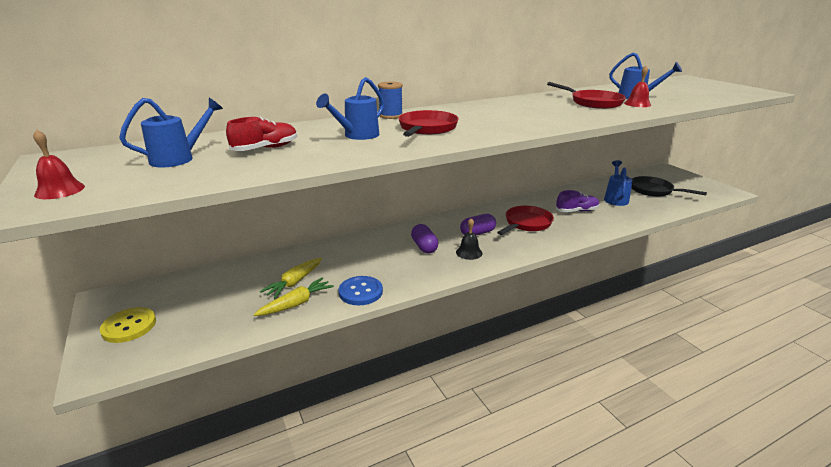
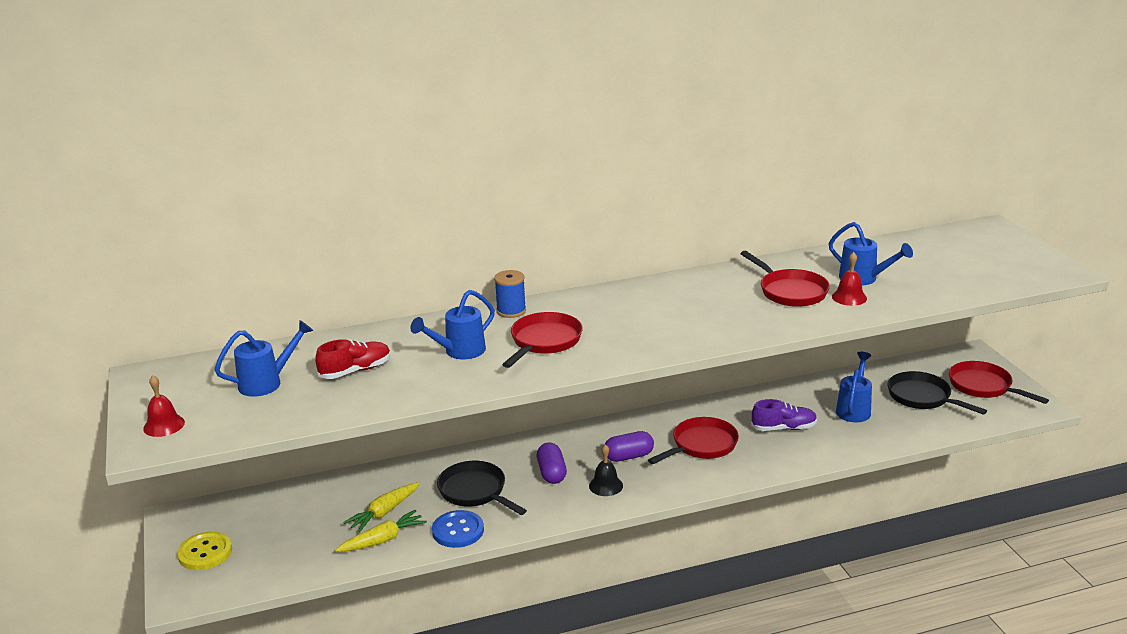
camera: 10 degrees right, 0 degrees up
none -> black pan [437,461,527,515]
none -> red pan [949,361,1049,404]

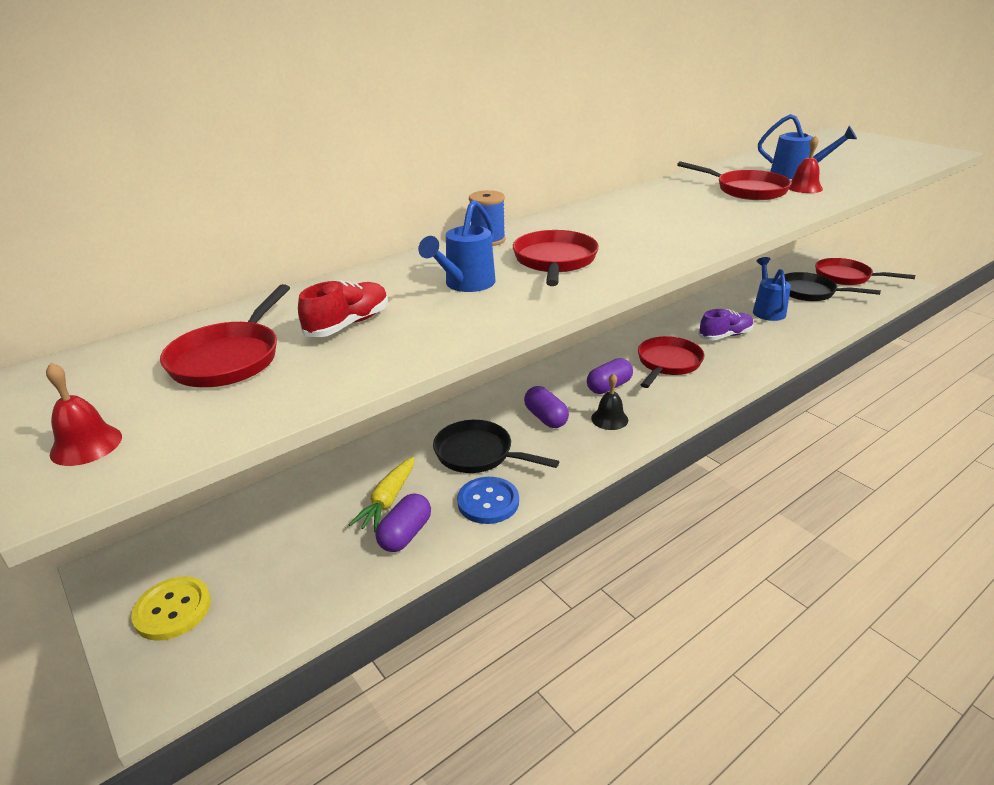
camera: 20 degrees left, 5 degrees up
blue watering can [214,320,313,397] -> red pan [160,284,290,387]
yellow carrot [335,510,427,552] -> purple capsule [376,493,431,552]

